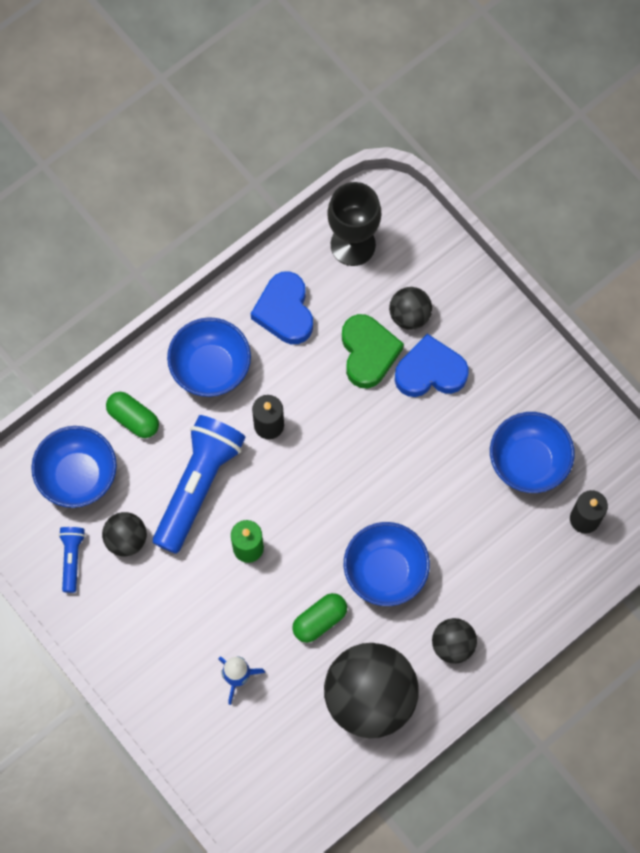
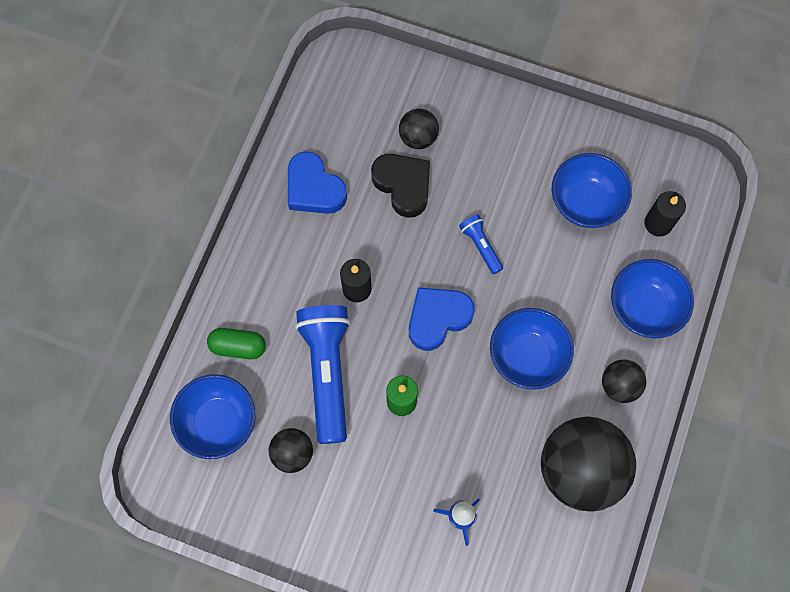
camera: 30 degrees left, 0 degrees up
blue flashlight [59,527,85,593] -> blue flashlight moved to [459,214,503,274]
blue bowl [167,317,251,397] -> blue bowl moved to [611,259,694,338]
green capsule [292,593,347,643] -> none
black goblet [327,182,381,266] -> none
green heart [342,314,404,388] -> black heart [371,154,430,218]
blue heart [395,334,469,397] -> blue heart moved to [409,287,475,351]

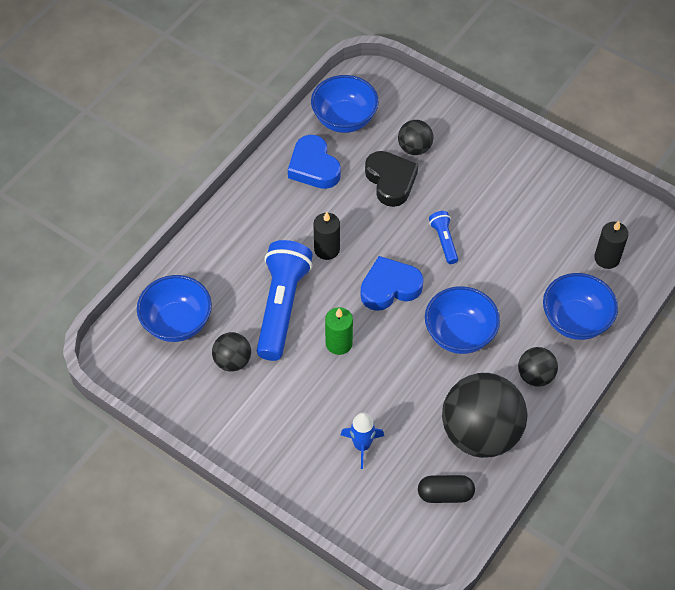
camera: 15 degrees right, 15 degrees down
green capsule [207,328,266,359] -> none
blue bowl [552,153,632,228] -> blue bowl moved to [311,75,379,133]
none -> black capsule [418,475,475,503]

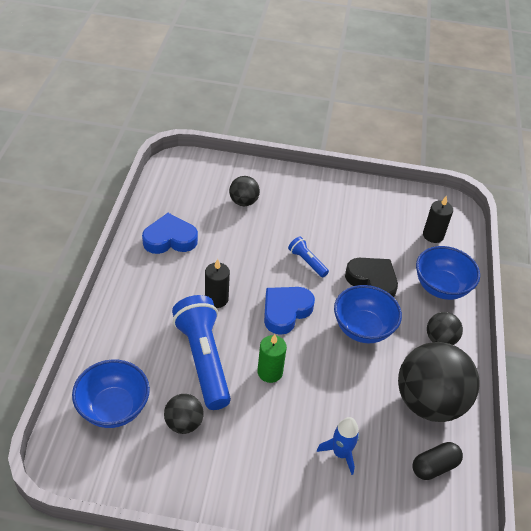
camera: 30 degrees left, 10 degrees down
blue heart [288,135,341,189] -> blue heart turned 135 degrees clockwise [142,213,198,254]
blue bowl [311,75,379,133] -> none
black heart [365,151,418,207] -> black heart moved to [345,258,398,297]

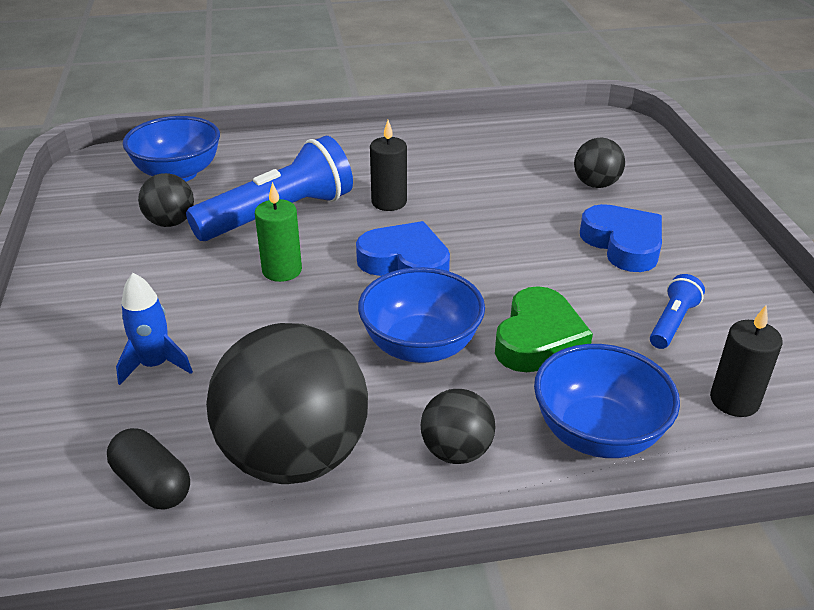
camera: 75 degrees right, 10 degrees down
blue heart [142,213,198,254] -> blue heart moved to [580,204,662,272]
blue flashlight [288,237,329,277] -> blue flashlight moved to [650,274,705,349]
black heart [345,258,398,297] -> green heart [495,286,593,372]

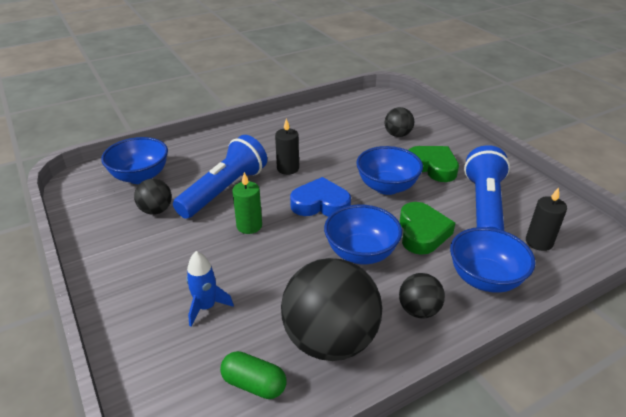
camera: 20 degrees left, 0 degrees up
black capsule [107,428,190,510] -> green capsule [220,351,286,399]
blue heart [580,204,662,272] -> green heart [408,146,459,182]
blue flashlight [650,274,705,349] -> blue flashlight [464,145,510,231], size x2.13
none -> blue bowl [356,146,423,195]

